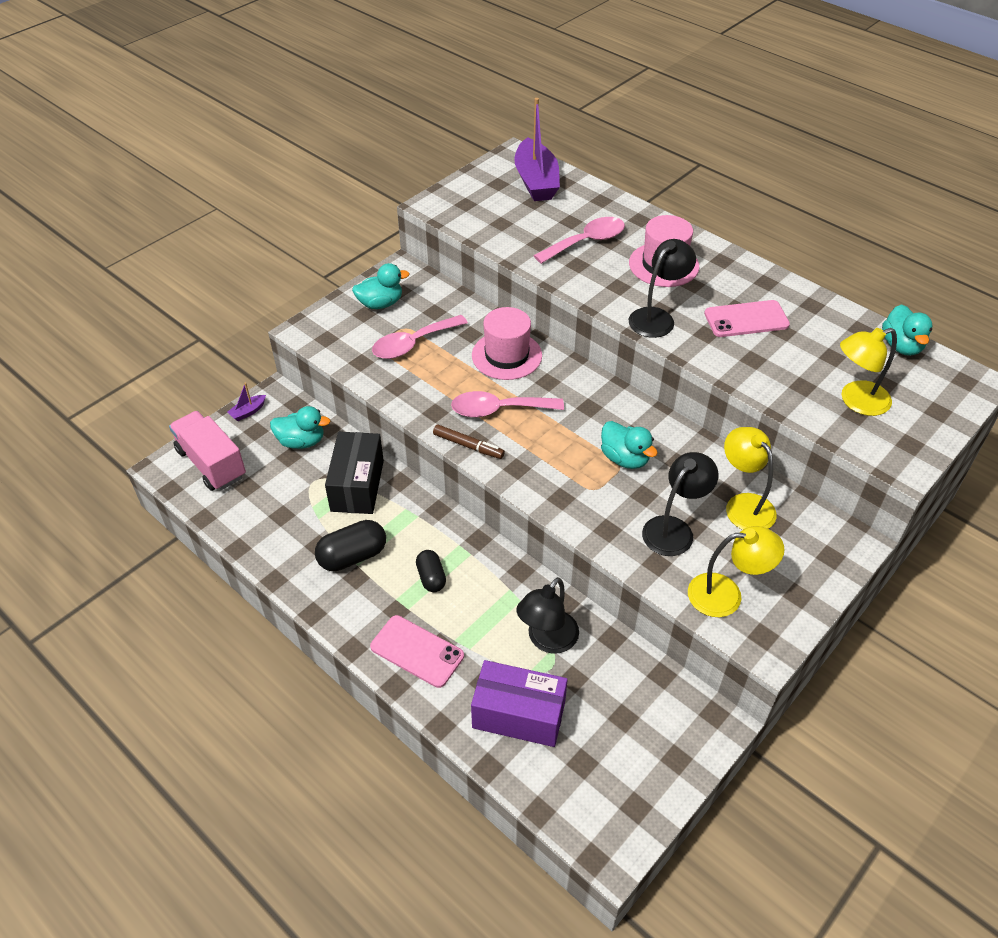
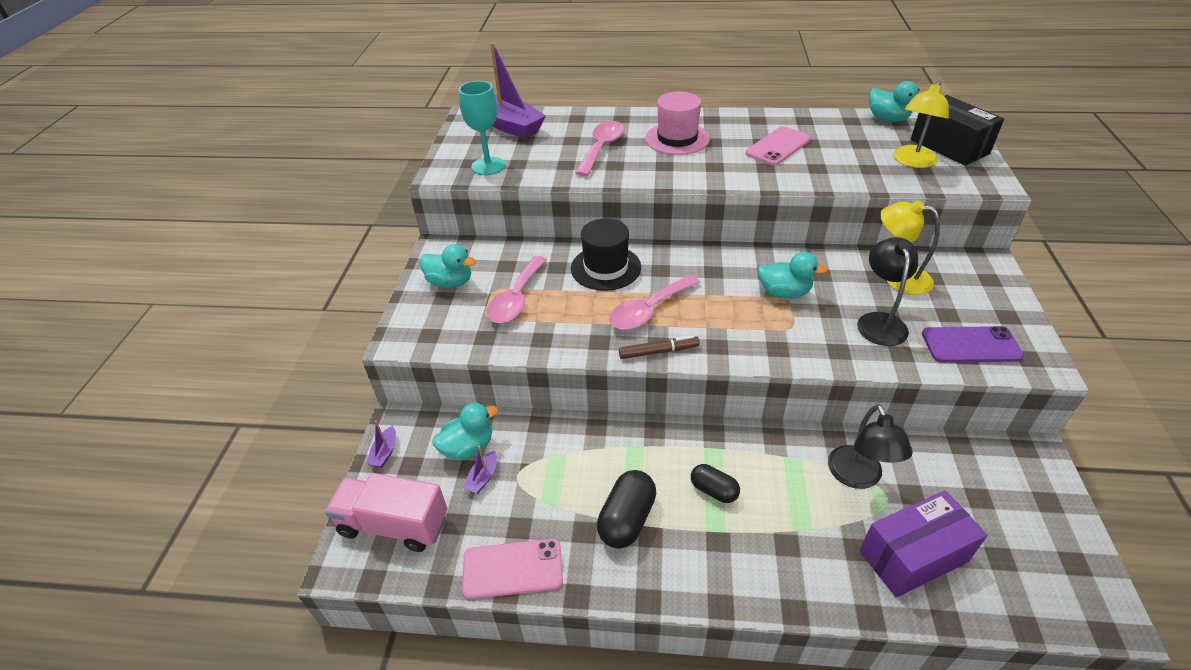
camera: 35 degrees left, 5 degrees down
black box [325,432,384,514] -> black box moved to [911,95,1004,166]
turquoise duck [352,263,410,309] -> turquoise duck turned 75 degrees clockwise [419,244,476,288]
pink phone [370,615,464,688] -> pink phone moved to [462,539,563,599]
pink hat [472,307,542,380] -> black hat [571,218,641,291]
black lamp [629,239,696,338] -> none
yellow lamp [688,526,785,617] -> purple phone [922,326,1024,363]
none -> turquoise goblet [459,81,505,175]
none -> purple boat [463,446,497,494]

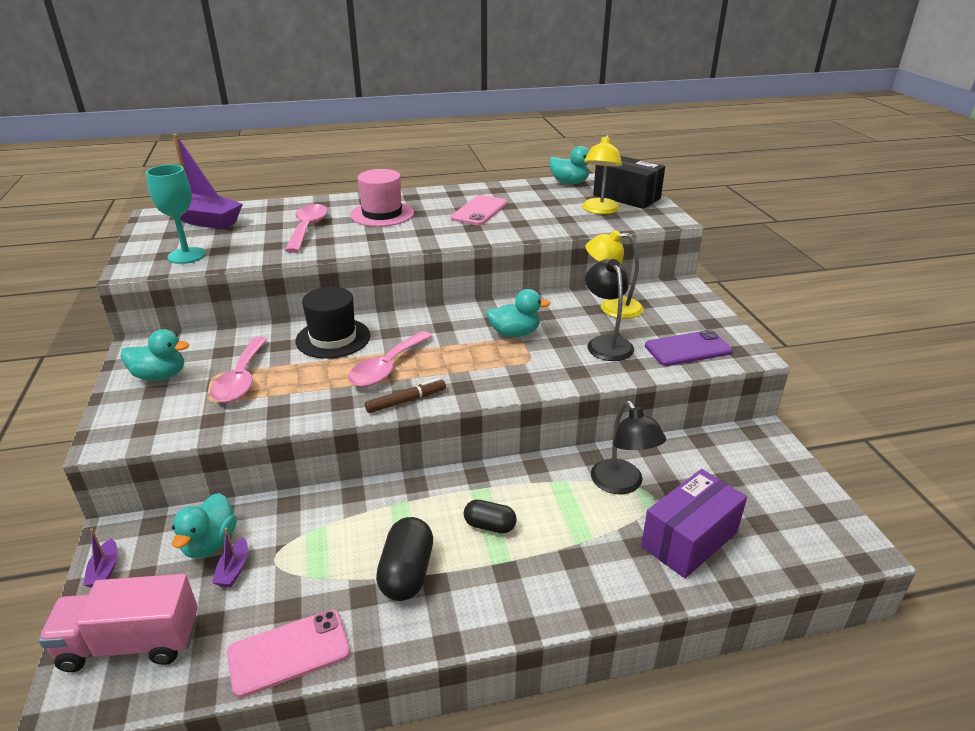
camera: 20 degrees left, 10 degrees down
turquoise duck [432,402,498,460] -> turquoise duck turned 150 degrees clockwise [172,493,237,558]

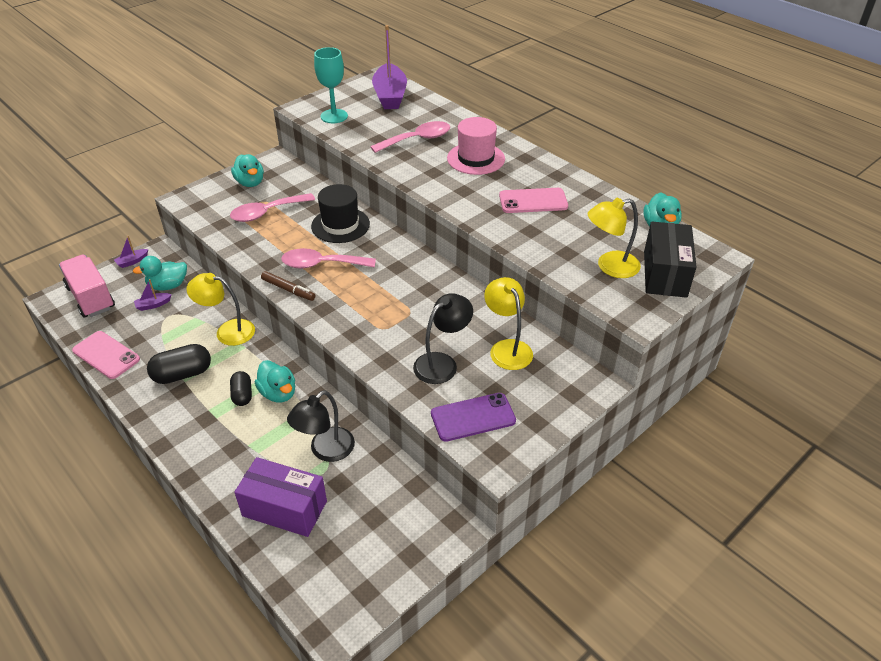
camera: 60 degrees right, 10 degrees up
turquoise duck [486,289,551,337] -> turquoise duck moved to [255,360,295,403]
purple phone [645,330,733,366] -> purple phone turned 60 degrees counterclockwise [431,393,516,442]
none -> yellow lamp [186,273,255,346]

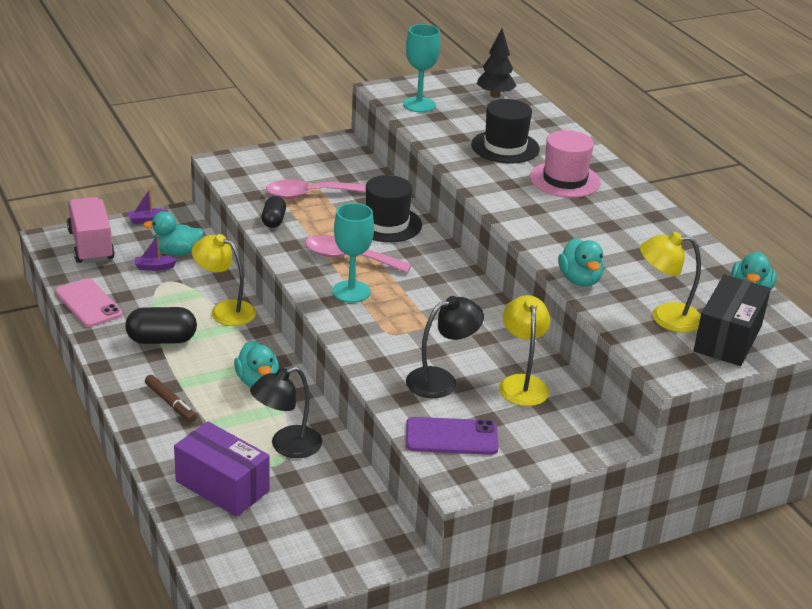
camera: 15 degrees right, 10 degrees down
black capsule [230,371,252,406] -> black capsule moved to [261,196,286,228]
turquoise duck [231,154,264,187] -> turquoise duck moved to [558,238,604,287]
brown marker [261,271,316,301] -> brown marker moved to [145,375,197,422]
pink spoon [370,121,450,153] -> black hat [471,99,540,164]
purple boat [372,25,407,109] -> black tree [477,28,516,98]
pink phone [499,188,568,213] -> none
none -> turquoise goblet [332,203,374,303]

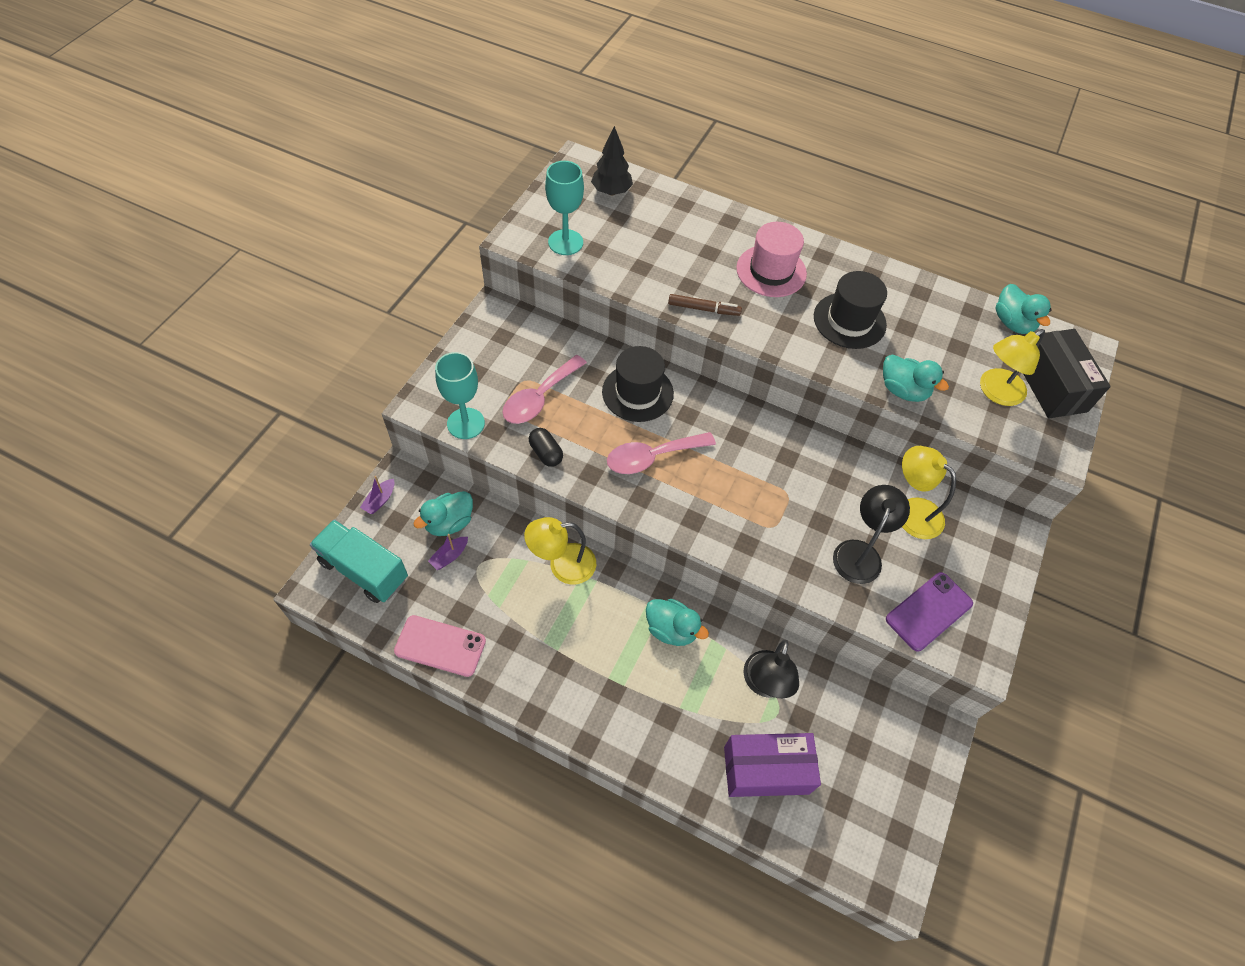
camera: 40 degrees left, 25 degrees up
pink truck [67,197,115,263] -> turquoise truck [310,519,408,603]
black capsule [125,307,197,344] -> none
brown marker [145,375,197,422] -> brown marker moved to [668,294,742,316]
turquoise goblet [332,203,374,303] -> turquoise goblet moved to [435,352,485,439]
black hat [471,99,540,164] -> black hat moved to [814,271,887,349]

